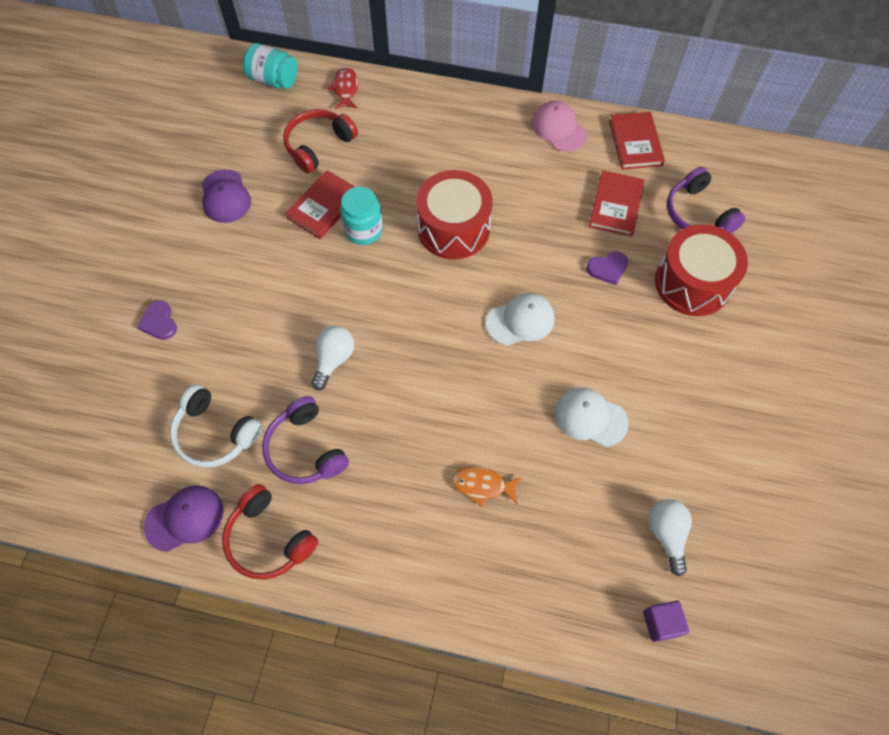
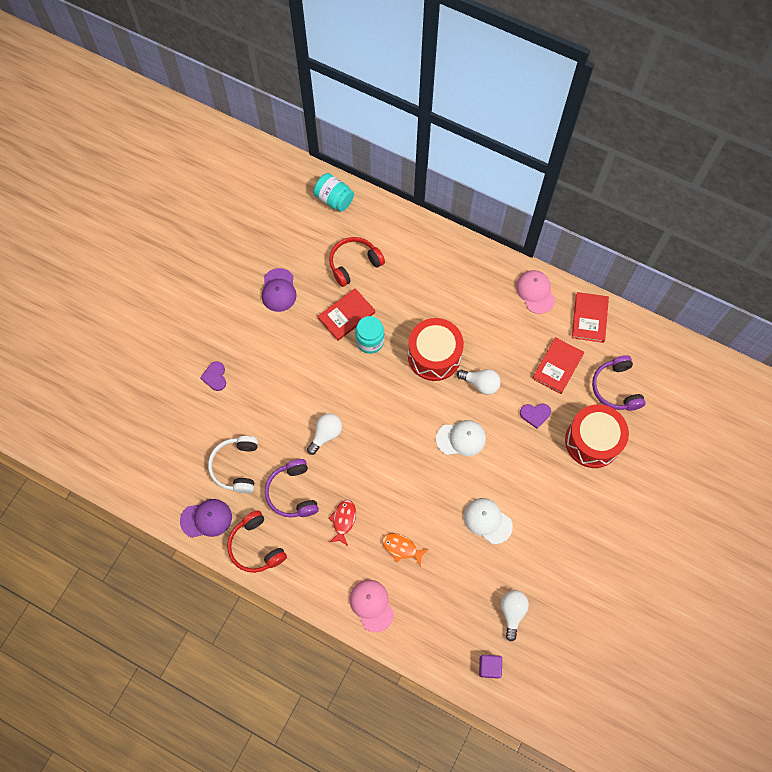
camera: 15 degrees right, 5 degrees up
white headphones [170,384,262,468] -> white headphones turned 45 degrees clockwise [208,436,258,493]
red fish [327,67,358,109] -> red fish moved to [328,500,356,546]
none -> pink cap [349,580,394,632]
none -> white light bulb [457,369,501,395]

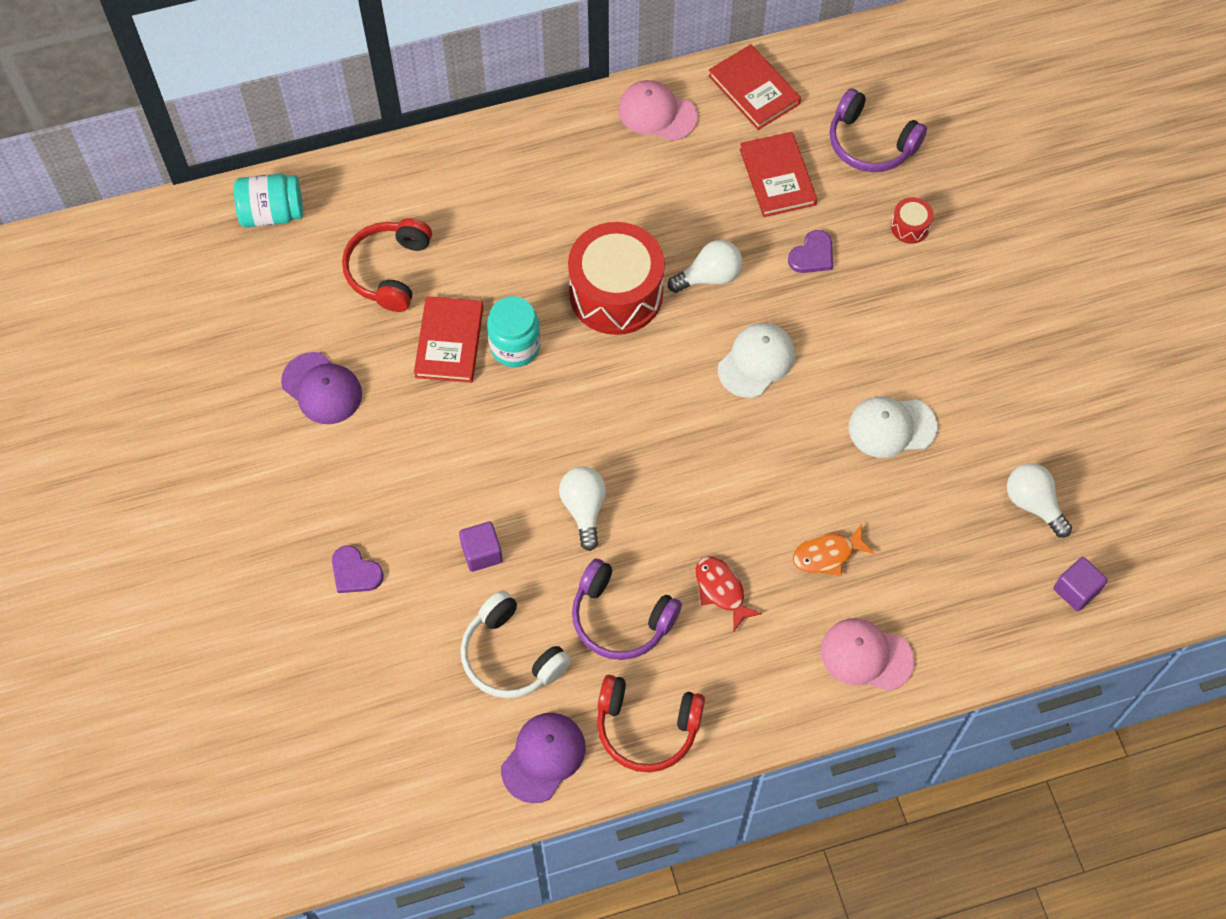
camera: 45 degrees left, 5 degrees down
red drum [565,404,629,468] -> red drum [891,197,933,244], size x0.42
none -> purple cube [459,521,503,572]

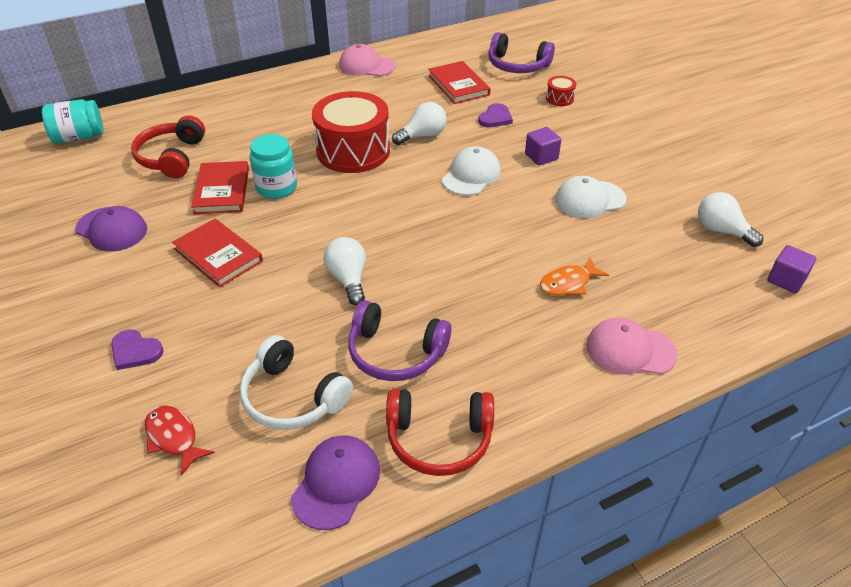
camera: 10 degrees left, 20 degrees down
purple cube [459,521,503,572] -> purple cube moved to [525,127,561,165]
red fish [696,556,762,631] -> red fish moved to [145,406,215,475]
red book [708,44,801,130] -> red book moved to [172,219,263,287]

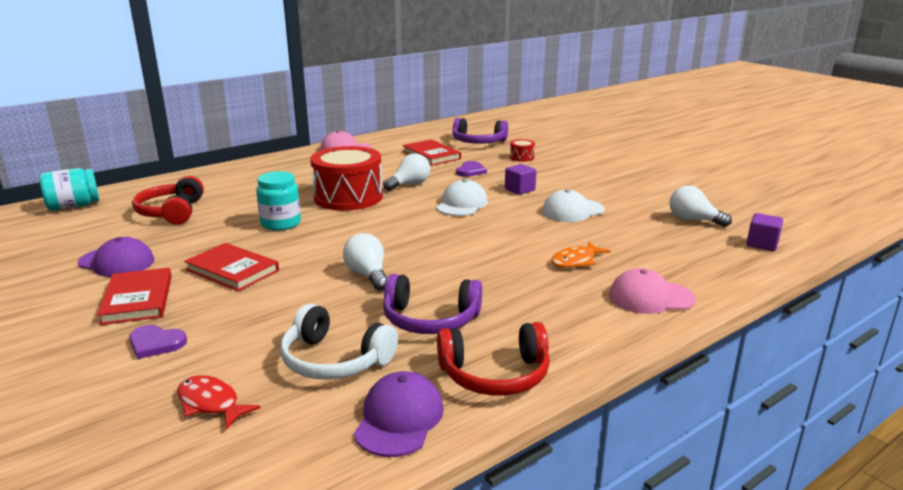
camera: 10 degrees left, 20 degrees down
red book [191,161,249,214] -> red book moved to [97,268,172,325]

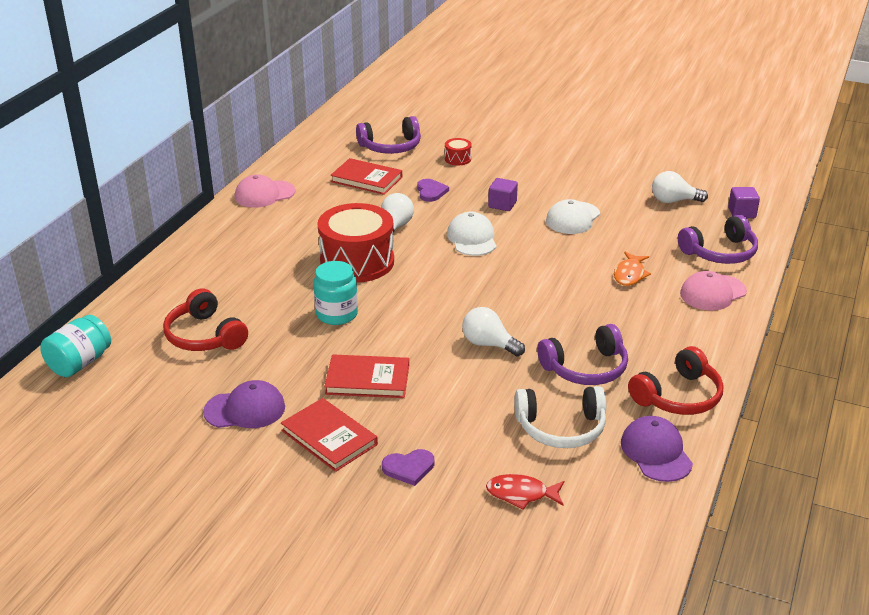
camera: 30 degrees left, 10 degrees up
none -> purple headphones [678,215,758,264]

